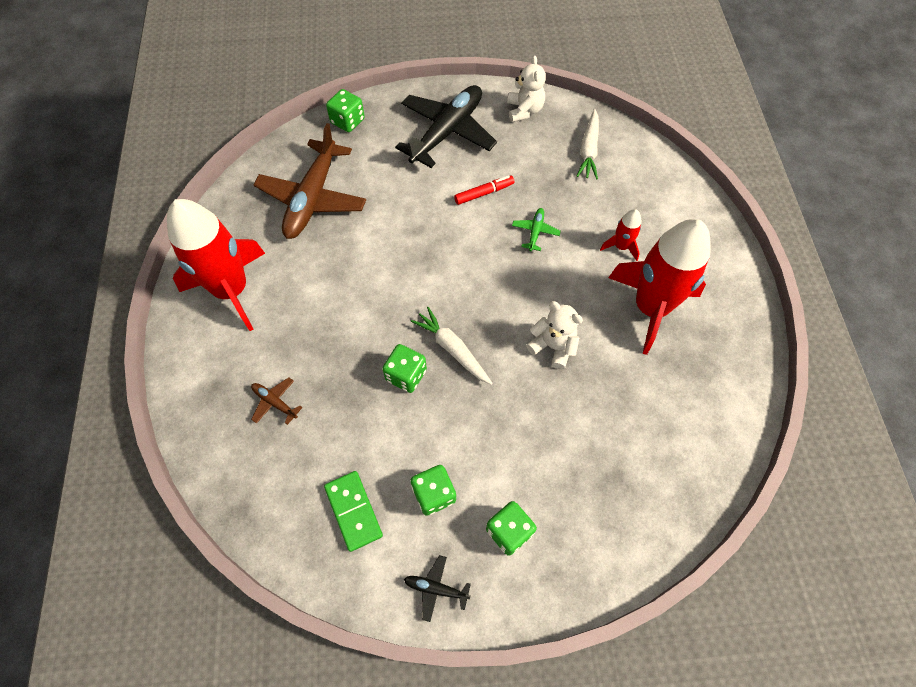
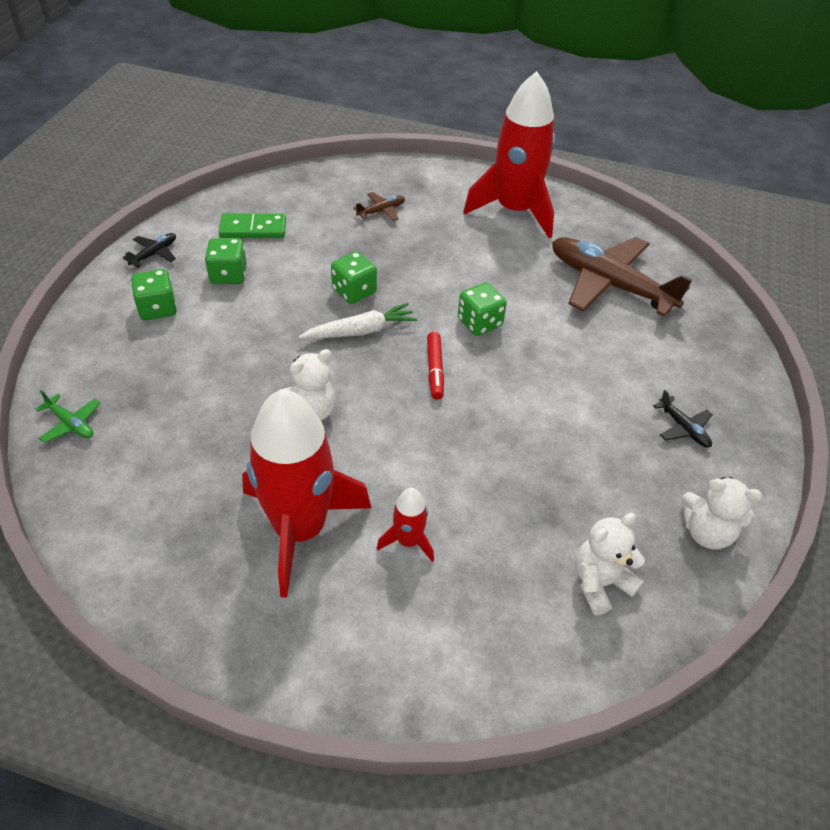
camera: 110 degrees right, 15 degrees down
green dice [326,89,365,132] -> green dice moved to [458,282,507,336]
black plane [395,85,497,168] -> black plane [653,390,713,448], size x0.42
red marker [454,175,515,205] -> red marker moved to [427,332,444,400]
green plane [512,208,561,251] -> green plane moved to [35,390,100,443]
white carrot [577,109,599,180] -> white teddy bear [575,513,645,615]

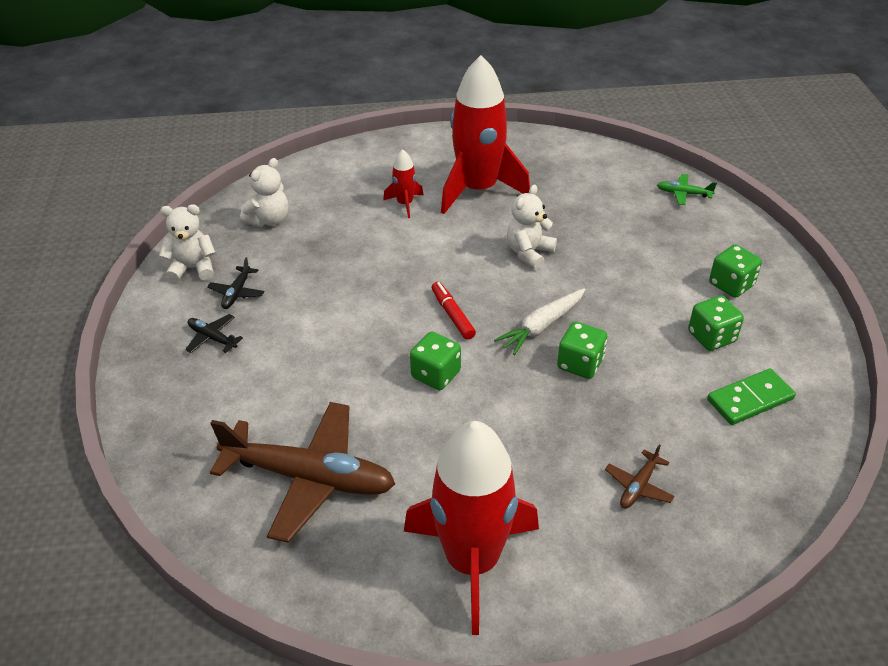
camera: 160 degrees right, 5 degrees down
black plane [123,233,176,267] -> black plane moved to [207,257,264,309]

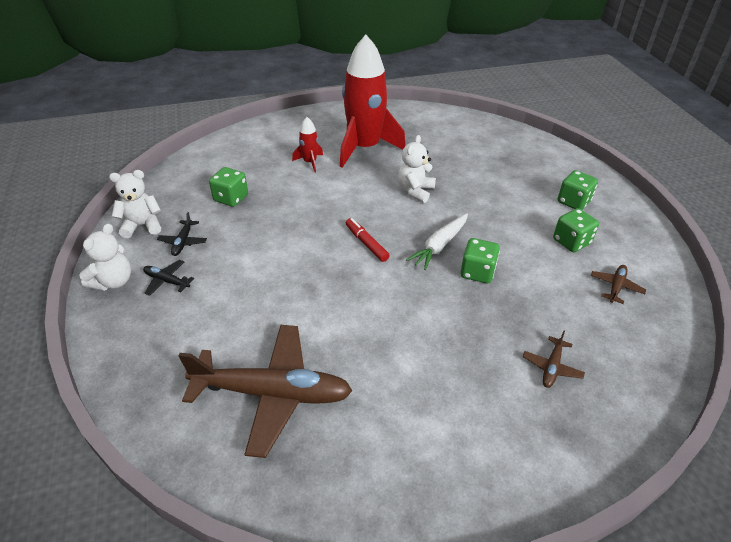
camera: 10 degrees left, 0 degrees up
white teddy bear [240,158,288,227] -> white teddy bear moved to [79,224,131,291]
red rocket [404,421,539,635] -> none
green dice [410,331,461,390] -> green dice moved to [209,167,248,207]
green plane [657,174,717,205] -> none
green domino [707,368,796,425] -> brown plane [591,265,646,304]

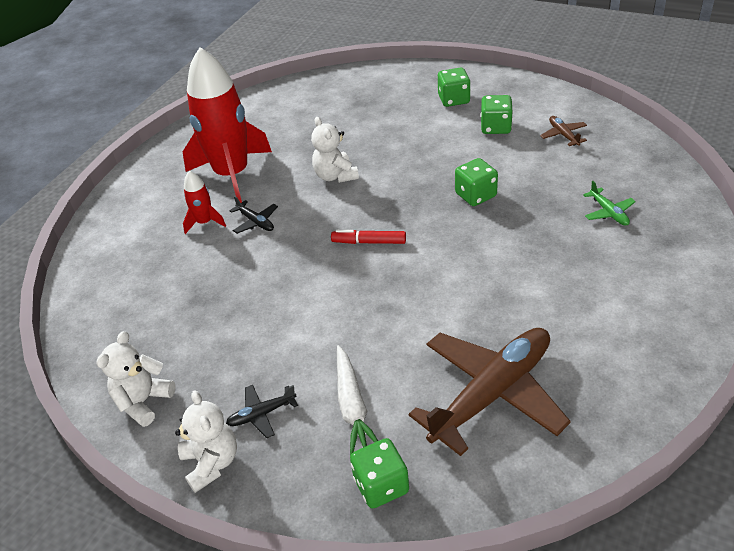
camera: 45 degrees left, 0 degrees up
black plane [157,212,207,256] -> black plane moved to [229,196,278,234]
green dice [209,167,248,207] -> green dice moved to [350,438,409,509]
white carrot [406,213,468,270] -> white carrot moved to [337,345,378,456]
brown plane [523,331,585,388] -> green plane [583,181,636,226]

